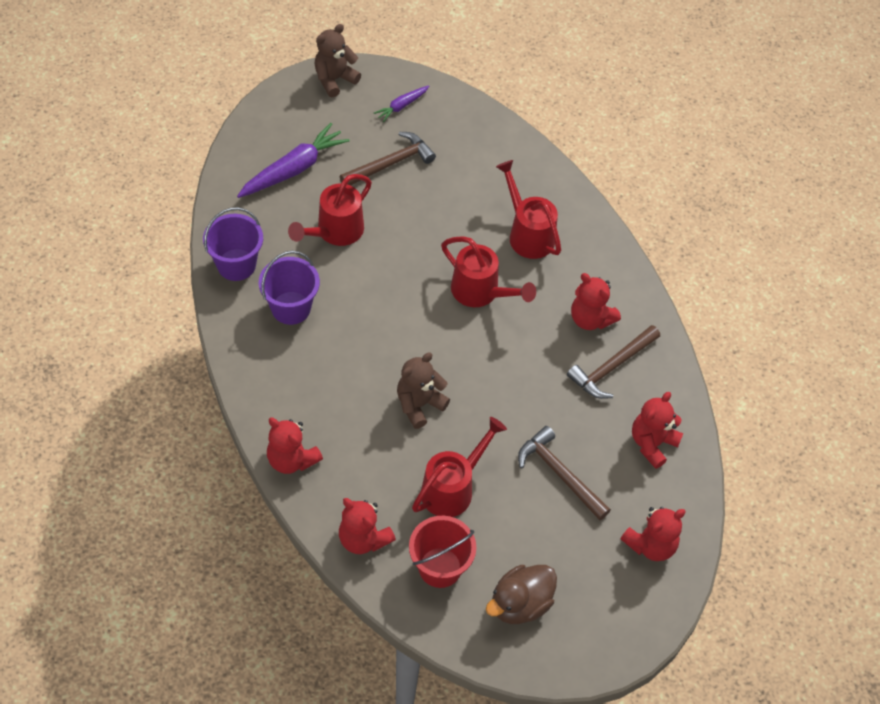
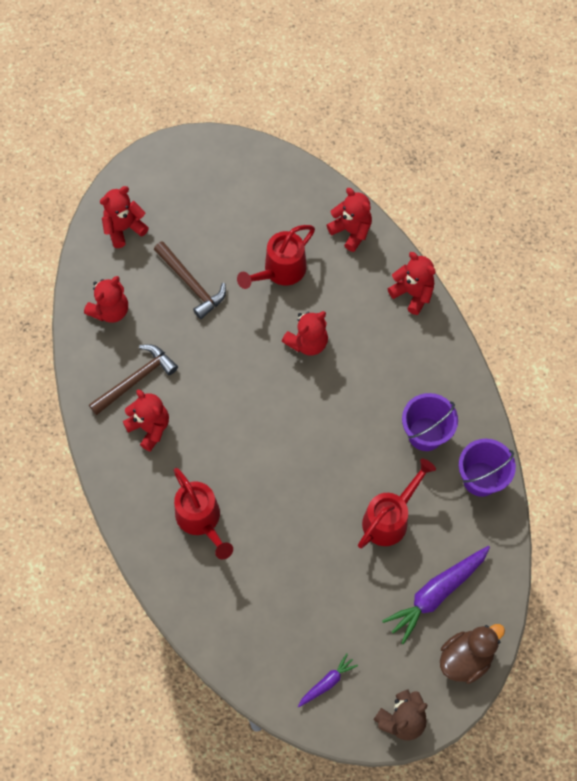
camera: 175 degrees left, 10 degrees up
brown hammer [340,132,436,185] -> none
brown teddy bear [397,353,450,429] -> red teddy bear [282,311,328,356]
red bucket [409,516,476,588] -> none
red watering can [441,236,536,307] -> none
brown duck [486,565,557,624] -> brown duck moved to [440,624,505,684]

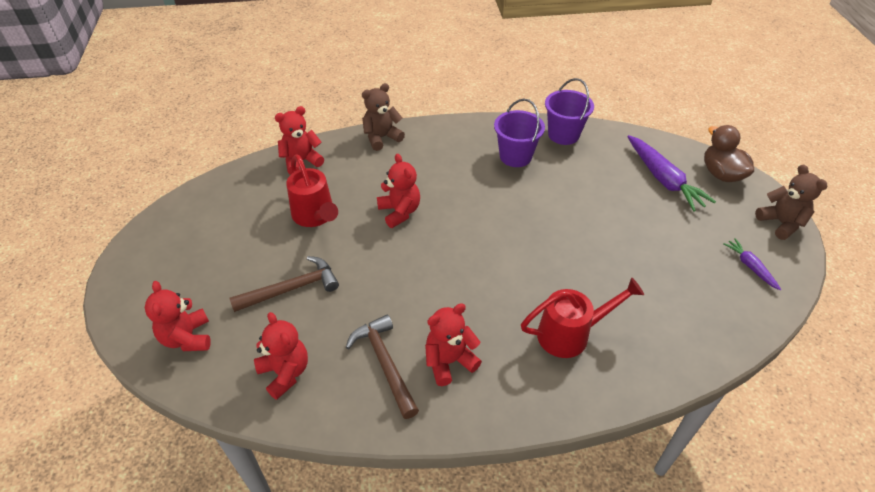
camera: 75 degrees left, 20 degrees down
red watering can [358,459,436,549] -> none
red teddy bear [388,252,436,315] -> brown teddy bear [362,83,405,151]

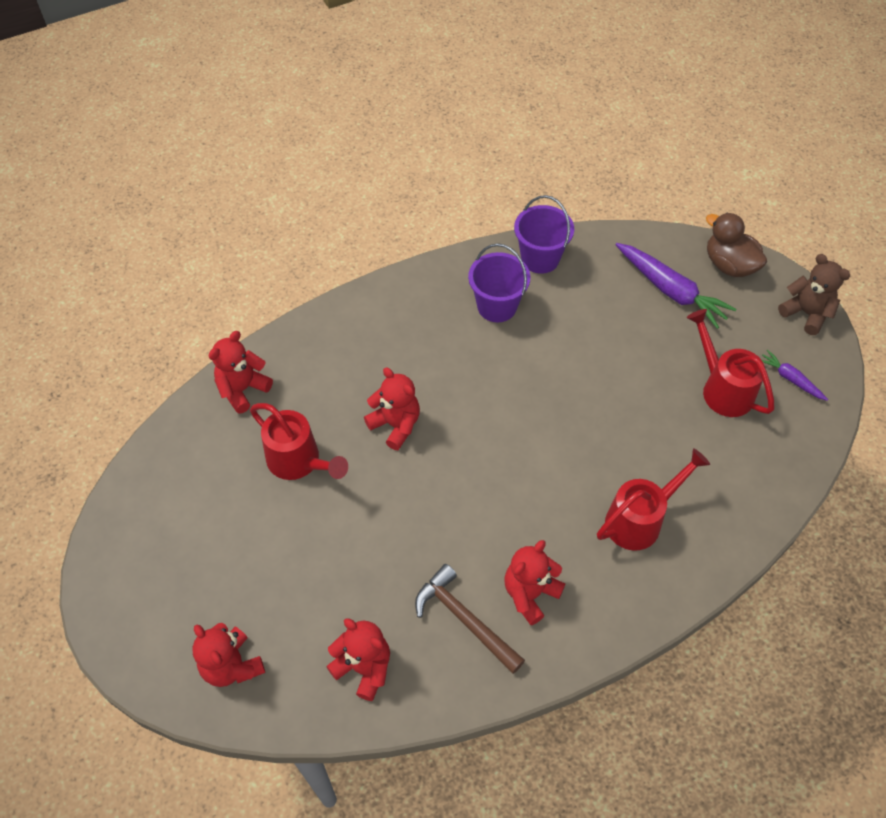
camera: 20 degrees left, 10 degrees up
brown hammer [229,256,339,312] -> none
brown teddy bear [362,83,405,151] -> none
none -> red watering can [687,309,774,417]

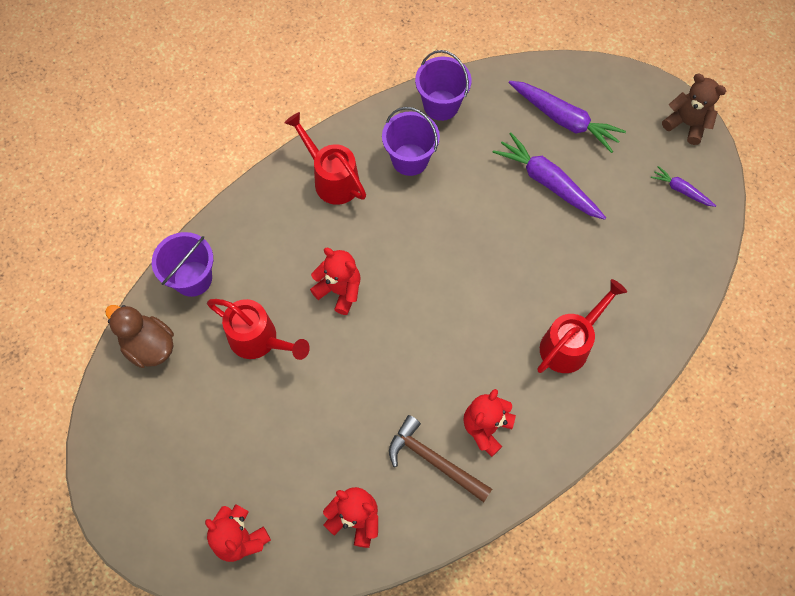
camera: 10 degrees left, 10 degrees up
red teddy bear [209,331,273,414] -> purple bucket [152,232,213,297]
red watering can [687,309,774,417] -> red watering can moved to [284,112,366,205]
brown duck [706,213,767,277] -> brown duck moved to [105,305,174,368]
none -> purple carrot [493,132,606,220]

